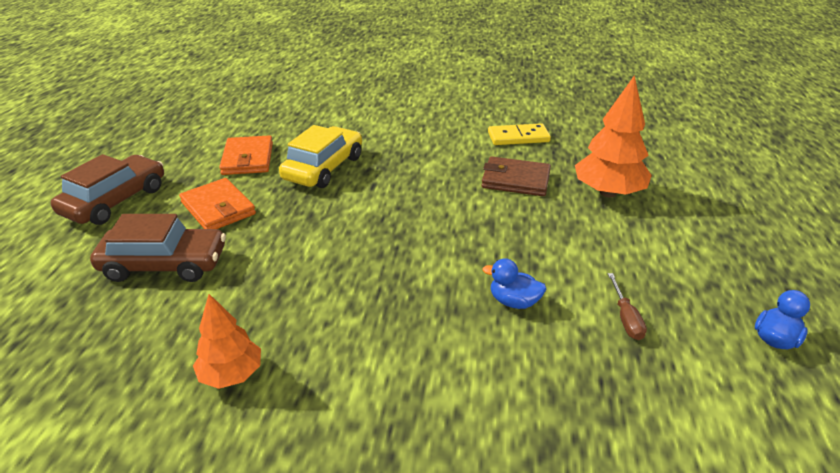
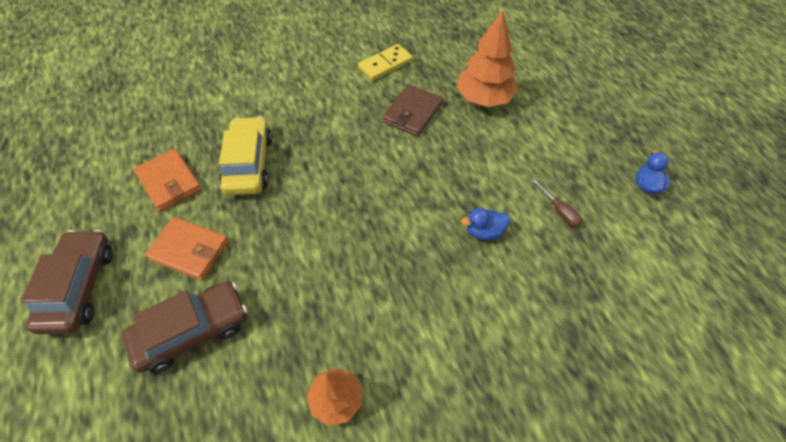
camera: 30 degrees left, 20 degrees up
brown wallet [481,156,551,196] -> brown wallet turned 45 degrees counterclockwise [382,84,443,137]

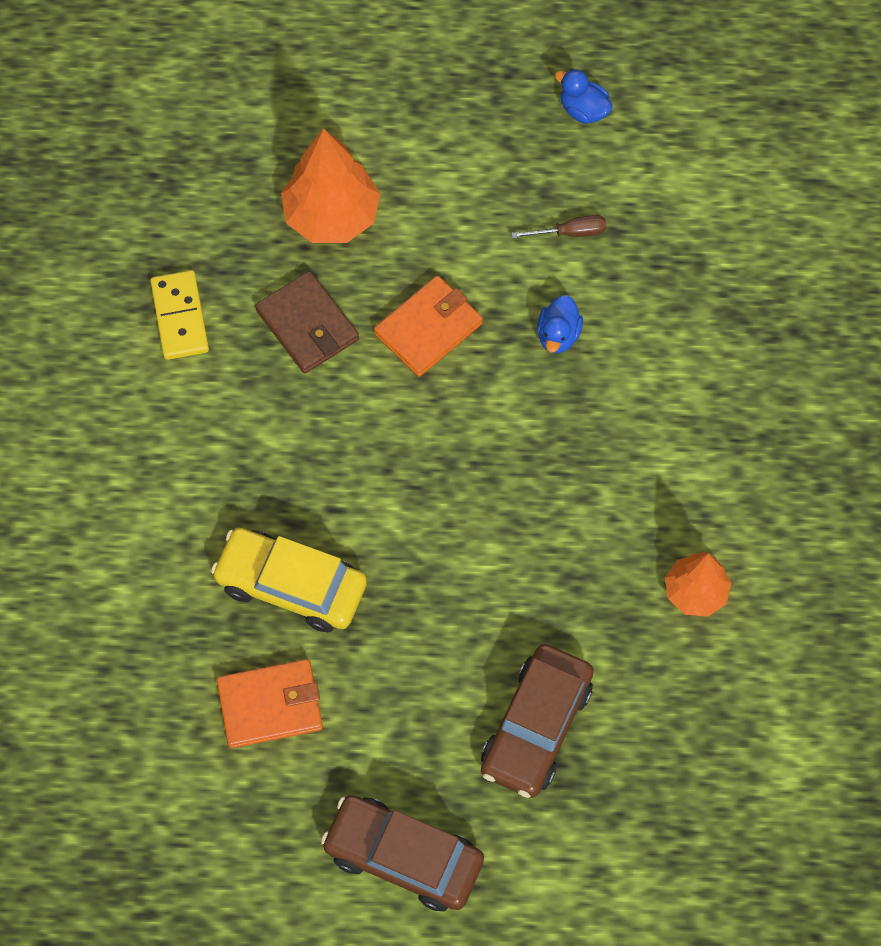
camera: 65 degrees left, 10 degrees up
brown car [122,281,247,373] -> brown car turned 150 degrees counterclockwise [481,644,594,798]
orange wallet [145,217,229,281] -> orange wallet moved to [374,276,483,377]

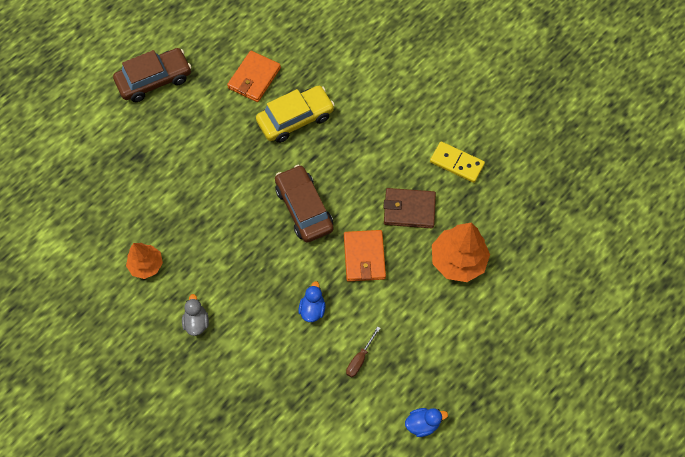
camera: 130 degrees right, 0 degrees up
brown car [481,644,594,798] -> brown car moved to [275,165,334,243]
blue duck [537,295,583,353] -> blue duck turned 45 degrees clockwise [298,281,326,322]
none -> grey duck [182,294,209,336]

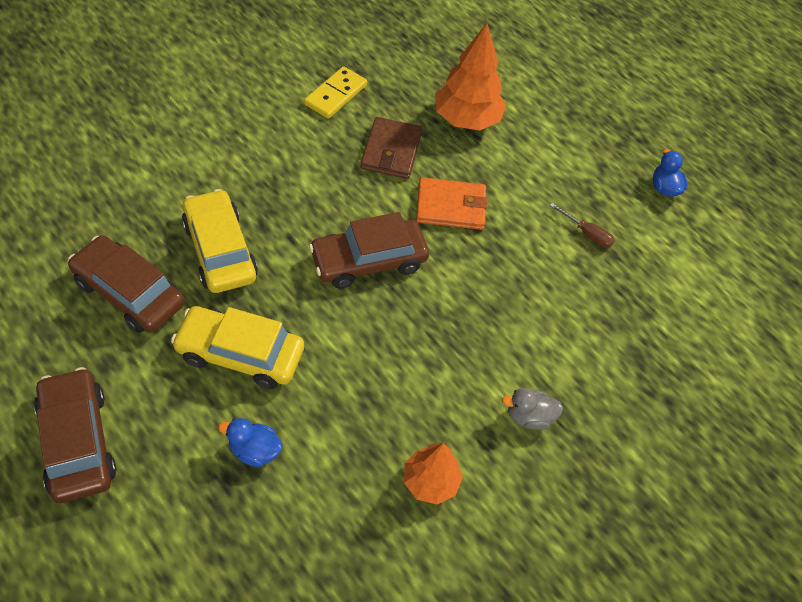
camera: 90 degrees left, 10 degrees down
orange wallet [227,51,281,102] -> brown car [68,235,185,333]
blue duck [298,281,326,322] -> blue duck moved to [218,418,283,467]
none -> yellow car [171,306,304,389]

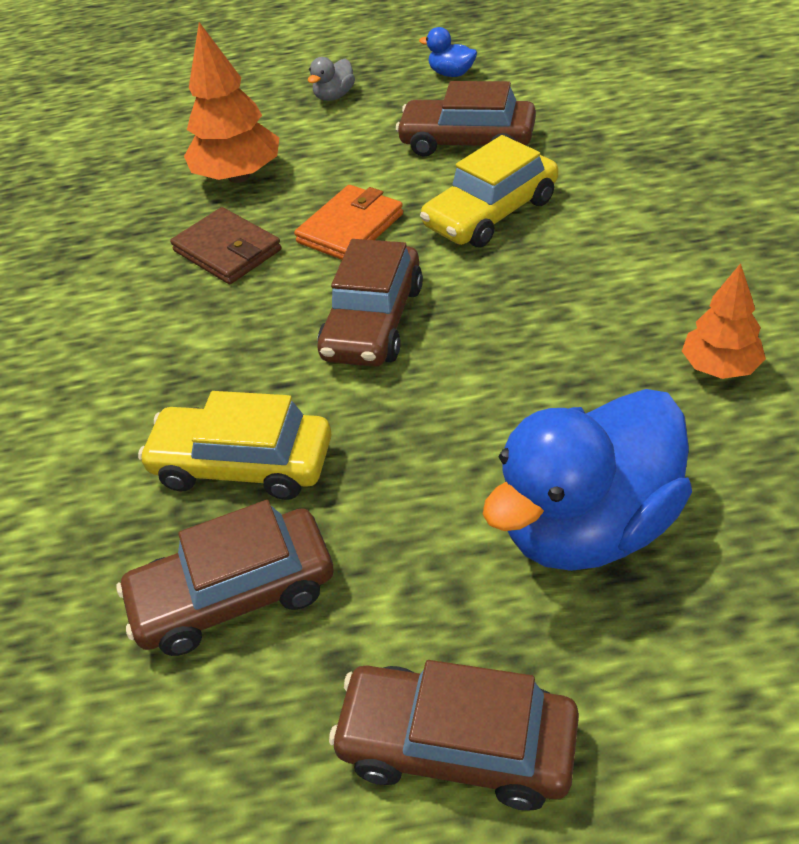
camera: 45 degrees left, 10 degrees down
yellow car [171,306,304,389] -> yellow car moved to [420,135,558,247]
blue duck [218,418,283,467] -> blue duck [483,389,692,571], size x2.48
yellow domino [304,66,367,119] -> none
grey duck [502,388,563,430] -> grey duck moved to [308,57,355,101]
brown screwdriver [549,203,615,248] -> brown car [396,81,536,157]

